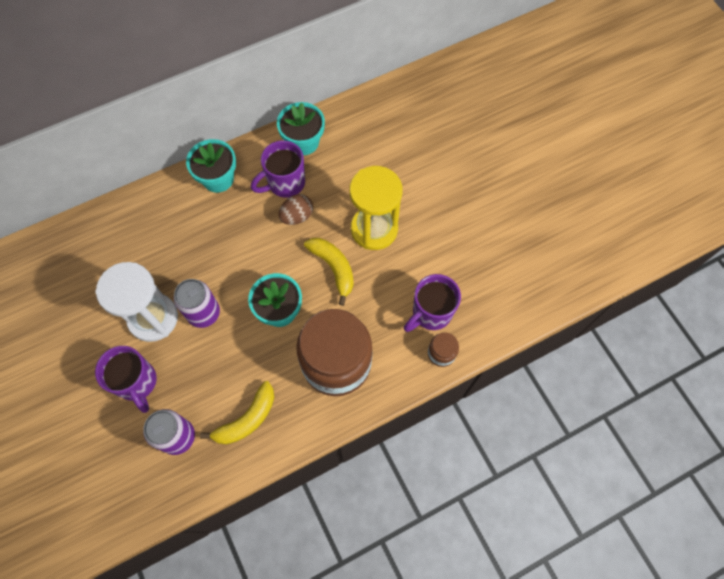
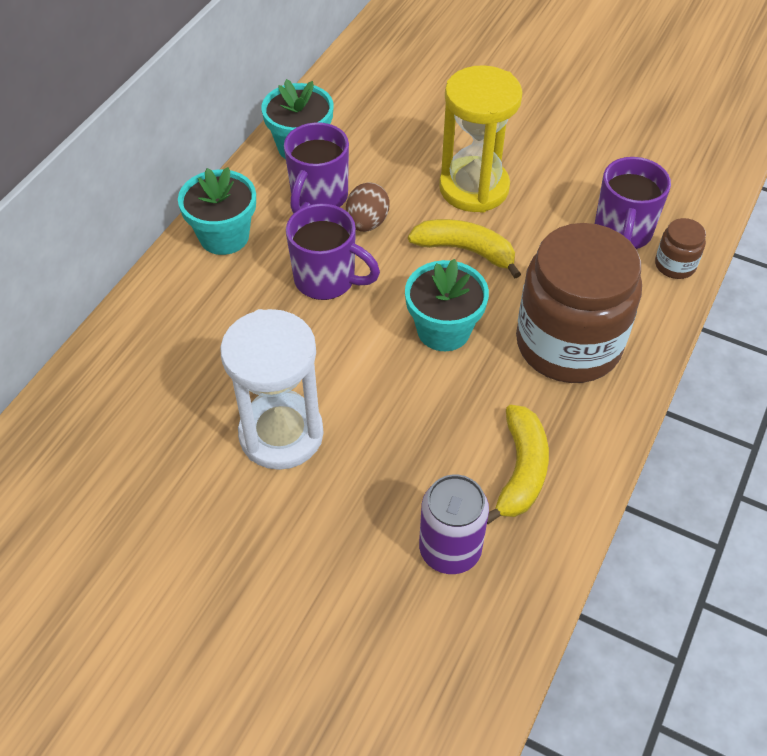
camera: 35 degrees left, 15 degrees down
purple mug [95,346,157,413] -> purple mug moved to [286,204,380,300]
purple can [174,279,220,328] -> none

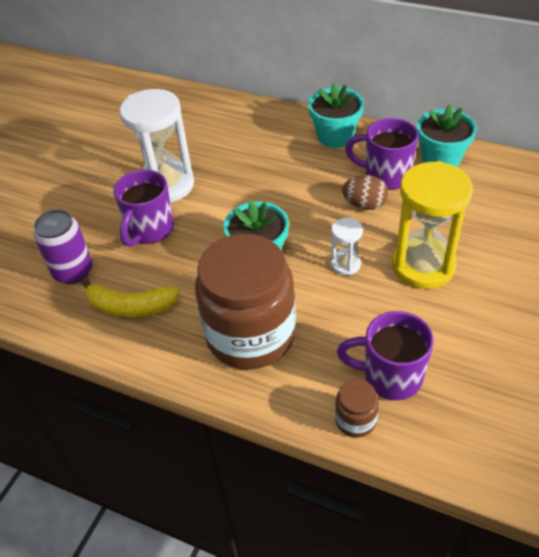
camera: 90 degrees right, 5 degrees down
purple mug [286,204,380,300] -> purple mug moved to [114,170,174,247]
yellow banana [408,219,521,278] -> white hourglass [331,218,363,275]

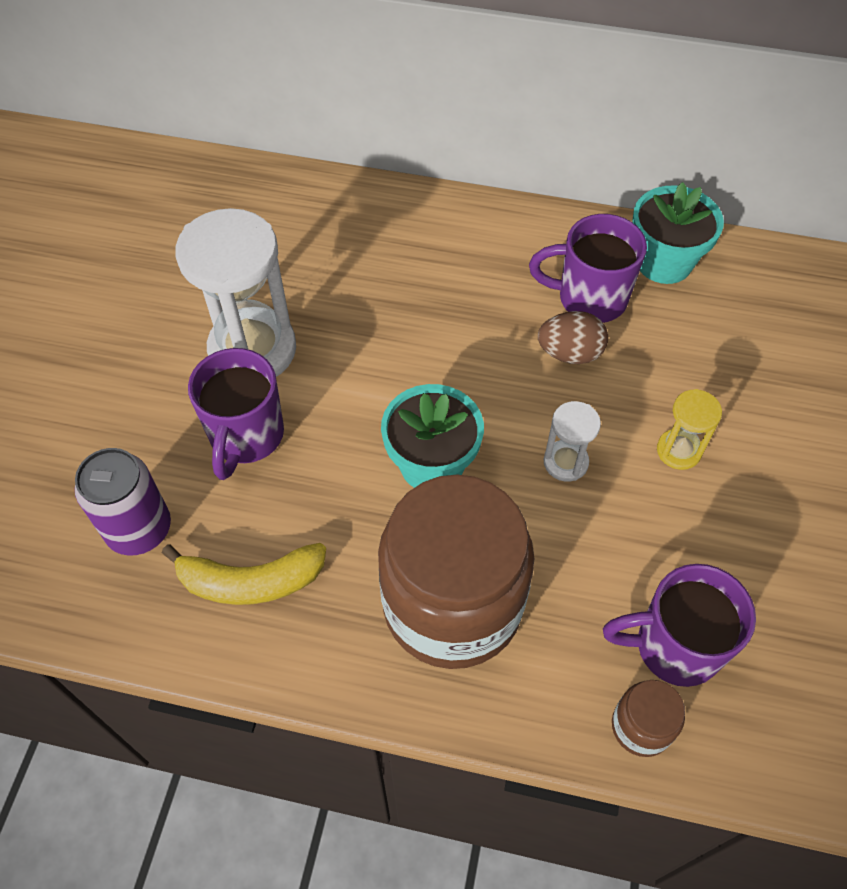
camera: 15 degrees left, 10 degrees up
turquoise flower pot [308,82,364,148] -> none
yellow hourglass [392,161,473,289] -> yellow hourglass [657,389,722,470], size x0.48

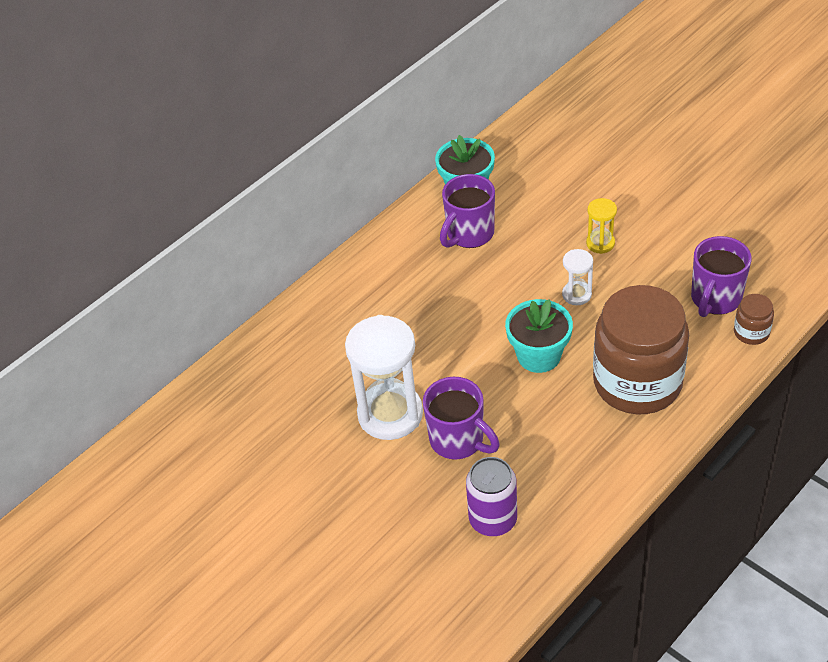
camera: 55 degrees left, 10 degrees down
yellow banana [162,543,326,605] -> none
brown egg [538,311,608,364] -> none

